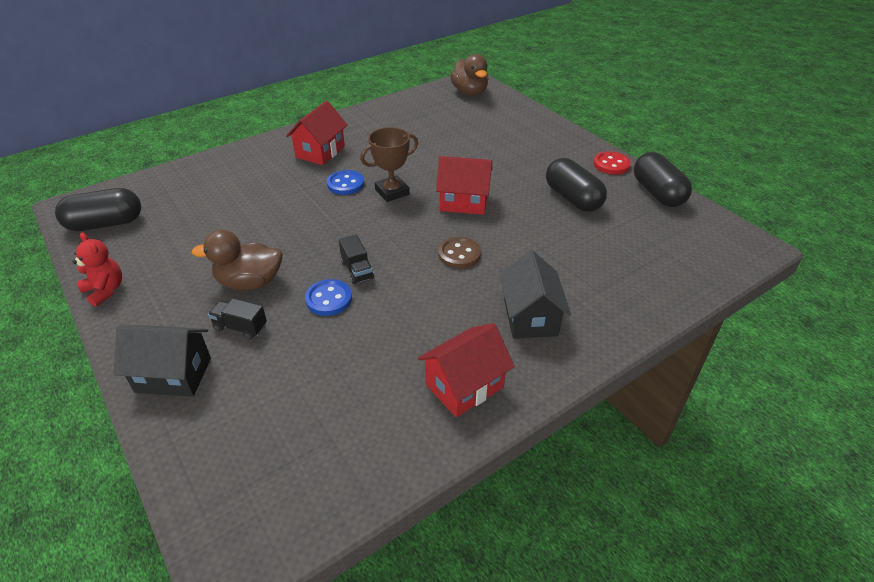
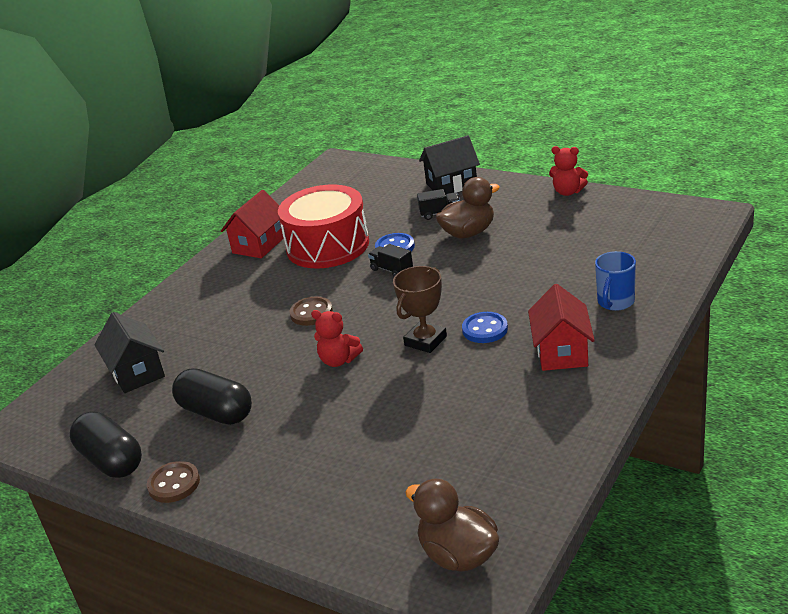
camera: 160 degrees right, 10 degrees down
black capsule [55,188,141,231] -> none
red house [436,156,492,215] -> red teddy bear [311,310,363,367]
black house [500,250,571,339] -> black house moved to [94,312,165,393]
red button [594,151,631,175] -> brown button [147,461,200,503]
none -> red drum [278,185,369,268]
none -> blue mug [595,251,636,311]

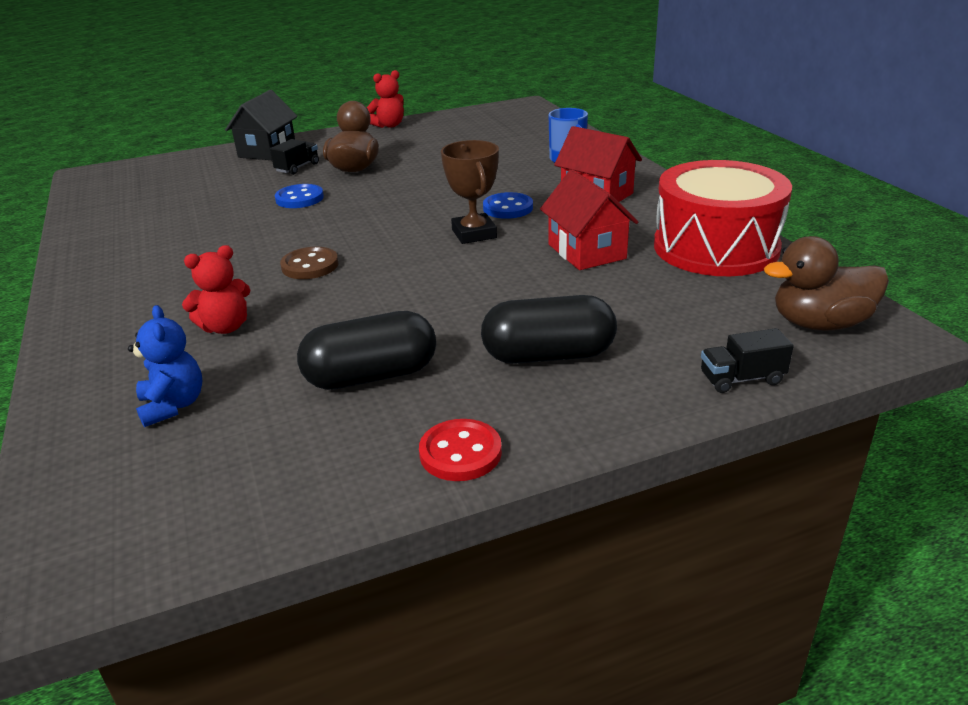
camera: 55 degrees left, 0 degrees up
black capsule [70,411,142,478] -> black capsule moved to [481,295,617,364]
black house [94,312,165,393] -> blue teddy bear [128,305,203,427]
brown button [147,461,200,503] -> red button [419,419,502,481]
red house [221,190,286,258] -> red house moved to [540,170,638,270]
red drum [278,185,369,268] -> red drum moved to [654,160,792,276]
red teddy bear [311,310,363,367] -> red teddy bear moved to [182,245,250,334]
black truck [368,244,413,277] -> black truck moved to [701,328,794,393]

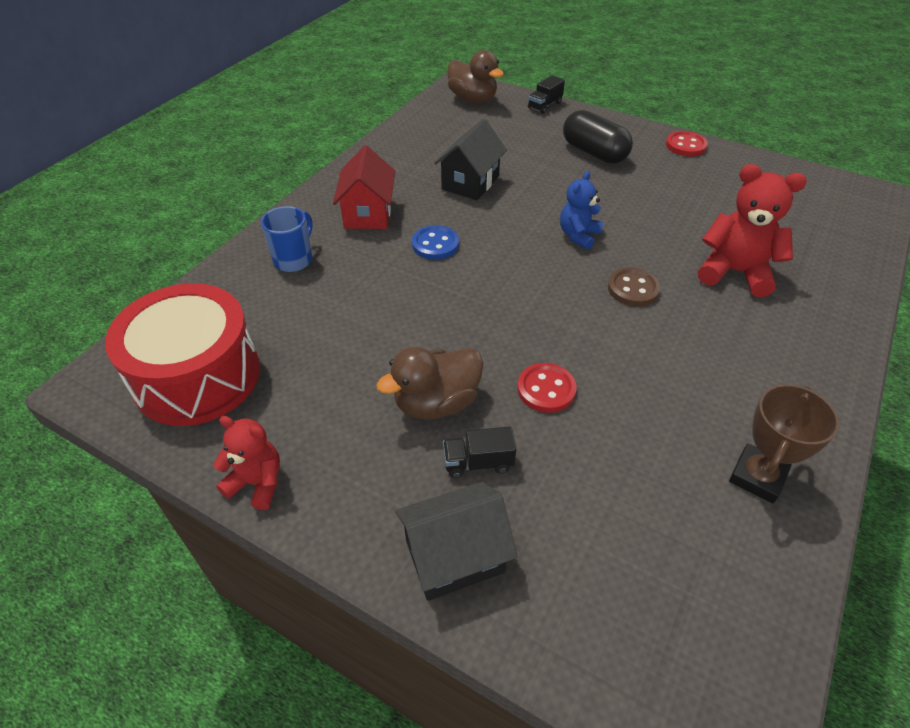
camera: 130 degrees left, 15 degrees up
blue teddy bear [128,305,203,427] -> blue teddy bear moved to [560,171,603,250]
red teddy bear [182,245,250,334] -> red teddy bear [698,164,807,297], size x1.62
blue button [275,184,324,208] -> red button [517,363,576,413]
black capsule [297,311,436,390] -> none
brown trophy [441,140,499,244] -> brown trophy moved to [729,384,839,503]
red house [540,170,638,270] -> black house [434,119,507,200]
red drum [654,160,792,276] -> red drum moved to [105,283,260,426]
black truck [701,328,794,393] -> black truck turned 90 degrees clockwise [528,75,565,114]

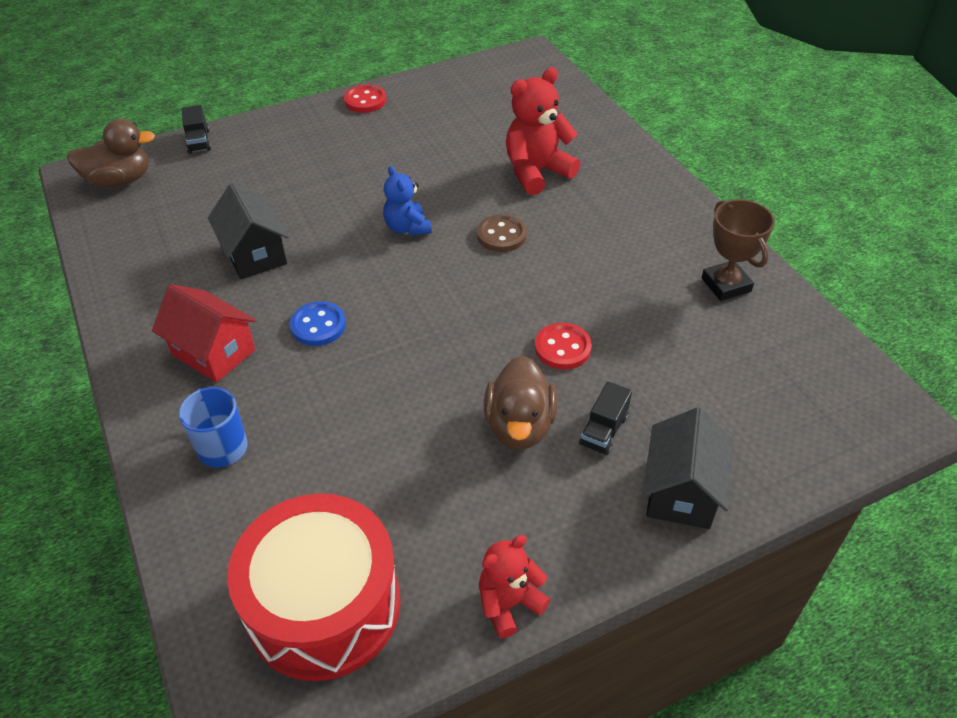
camera: 55 degrees left, 0 degrees up
black capsule [563,110,633,164] -> none

